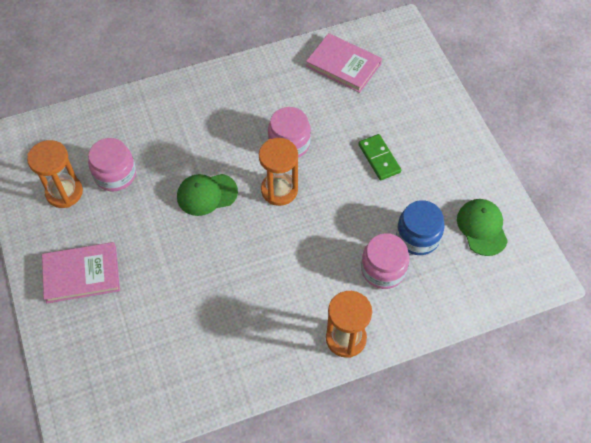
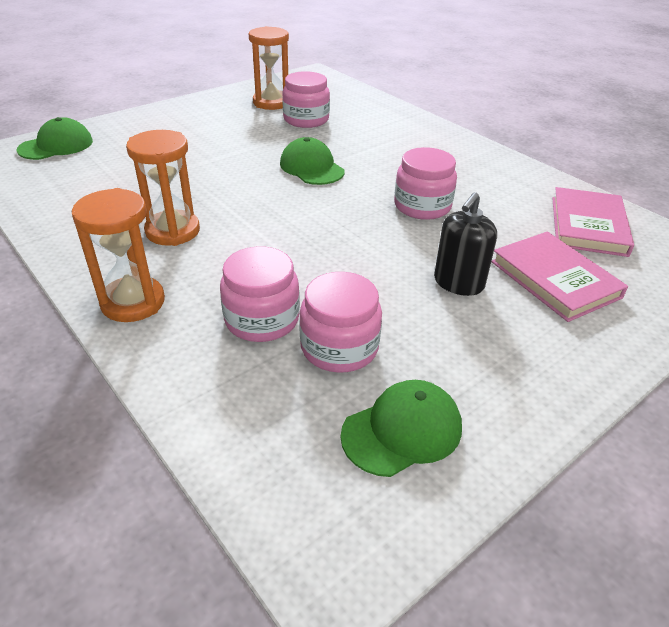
camera: 70 degrees right, 20 degrees down
pink book [42,242,120,303] -> pink book moved to [491,232,628,322]
orange hourglass [259,138,298,206] -> orange hourglass moved to [126,130,200,246]
green domino [358,134,401,180] -> black soap dispenser [434,192,497,296]
blue jar [396,200,445,255] -> pink jar [299,272,382,373]
none -> green cap [16,117,93,160]

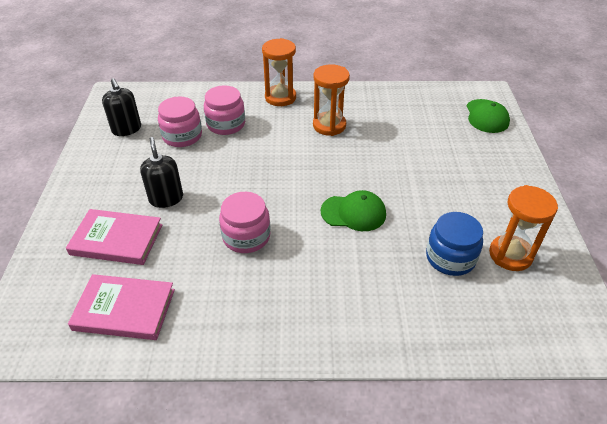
camera: 130 degrees right, 5 degrees up
pink jar [282,71,330,128] -> blue jar [426,212,483,276]
green cap [341,380,462,477] -> black soap dispenser [102,78,141,136]
pink book [552,187,634,257] -> pink book turned 45 degrees counterclockwise [68,274,175,340]

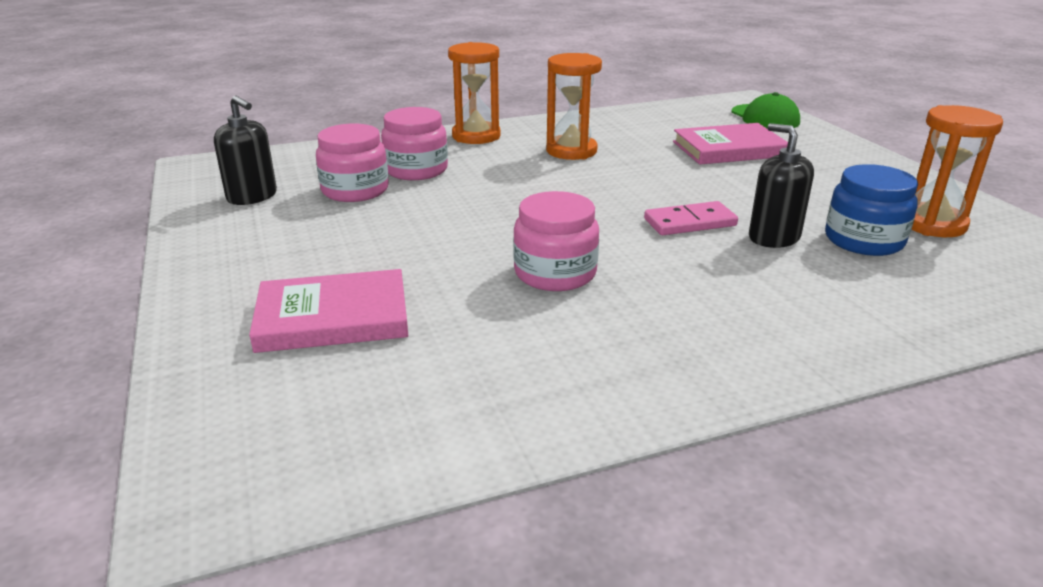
camera: 20 degrees left, 15 degrees down
pink book [68,274,175,340] -> pink book moved to [673,123,788,164]
black soap dispenser [140,137,183,208] -> black soap dispenser moved to [749,123,814,248]
green cap [321,190,386,231] -> pink domino [644,201,738,235]

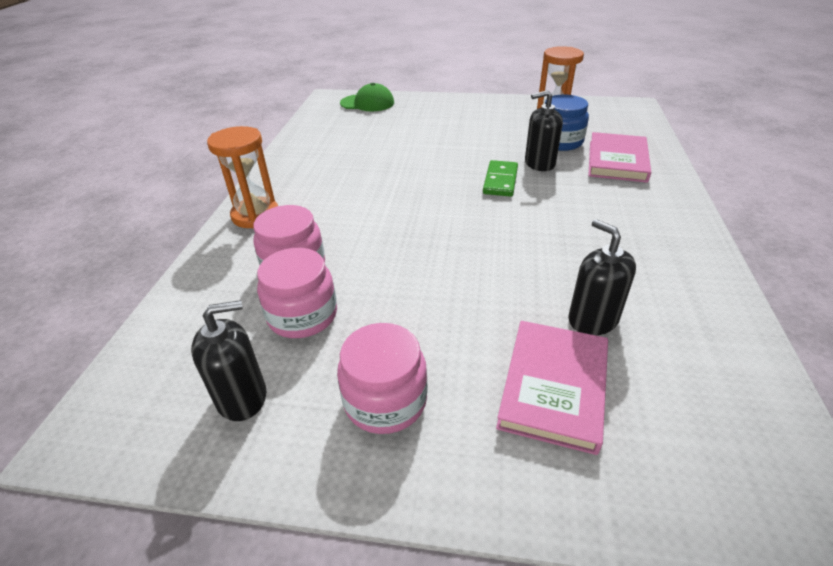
camera: 60 degrees left, 10 degrees up
pink jar [513,191,599,291] -> pink jar moved to [337,323,428,434]
orange hourglass [546,53,602,160] -> none
pink domino [644,201,738,235] -> green domino [483,160,518,197]
pink book [673,123,788,164] -> pink book moved to [588,132,651,183]
none -> black soap dispenser [568,219,636,335]

